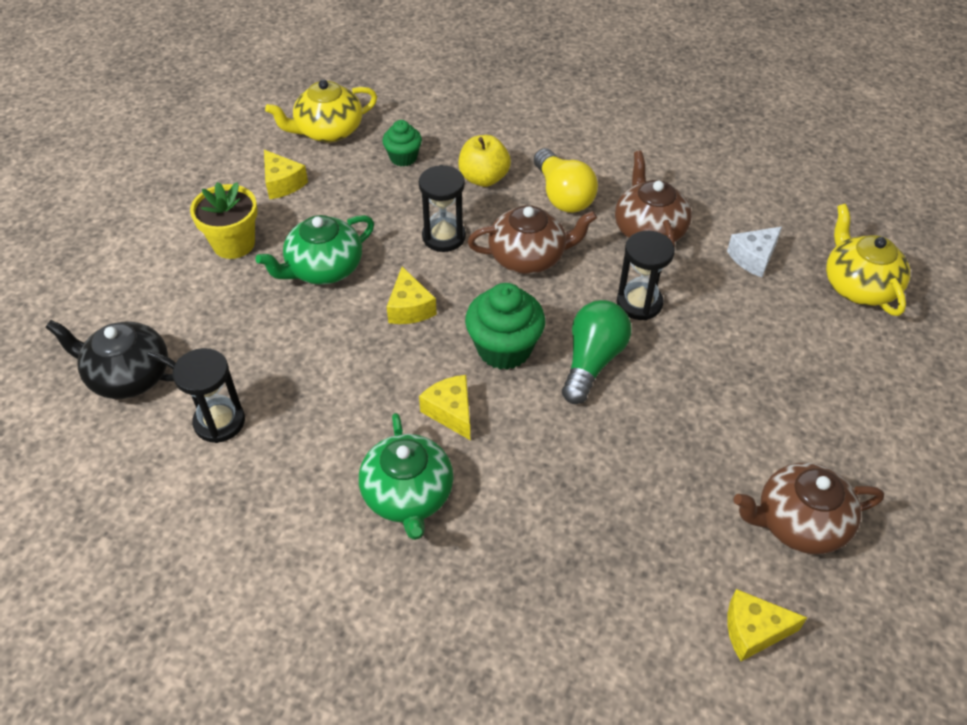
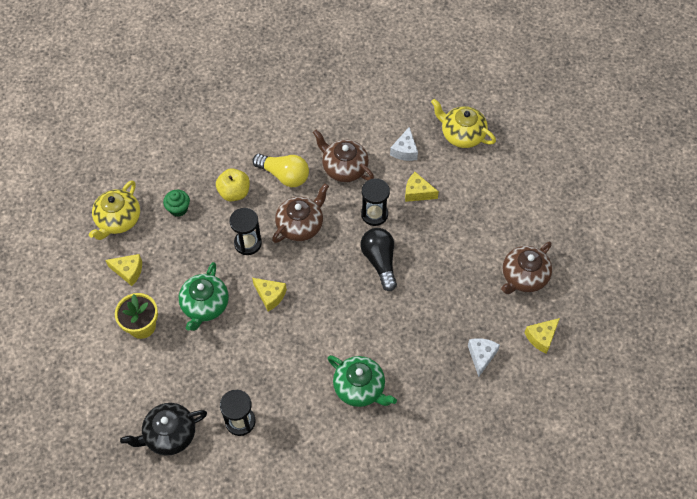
camera: 40 degrees left, 10 degrees up
yellow cheese [419,375,470,440] -> yellow cheese moved to [405,172,439,202]
green cupcake [465,283,545,370] -> none
green light bulb [562,300,631,404] -> black light bulb [360,228,397,291]
none -> white cheese [468,338,500,377]

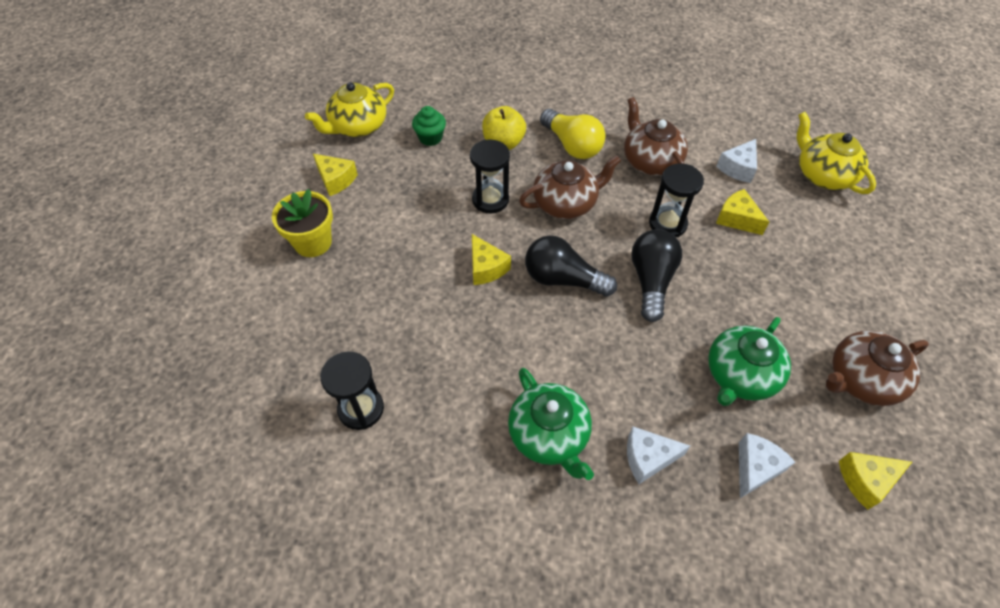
camera: 25 degrees right, 5 degrees down
black teapot [120,403,207,455] -> none
green teapot [179,262,229,331] -> green teapot moved to [708,317,791,406]
none -> black light bulb [525,235,617,297]
none -> white cheese [627,427,690,484]

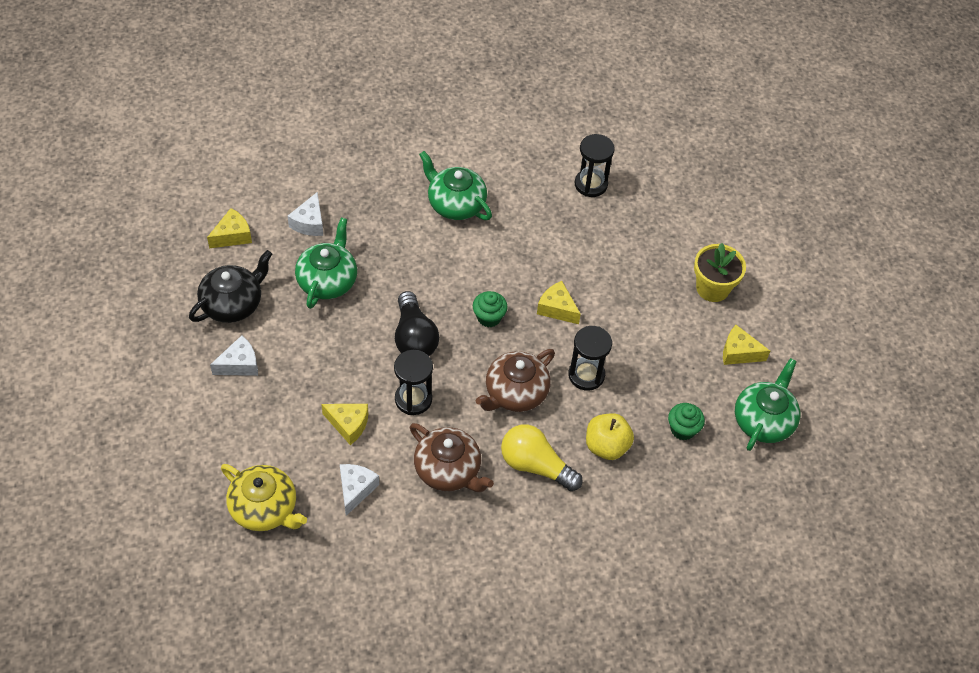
camera: 155 degrees right, 0 degrees up
yellow teapot [305,82,394,137] -> green teapot [735,358,801,451]
black light bulb [525,235,617,297] -> green cupcake [473,291,508,327]
white cheese [627,427,690,484] -> white cheese moved to [210,335,258,376]
brown teapot [826,331,929,406] -> black teapot [189,250,272,323]

